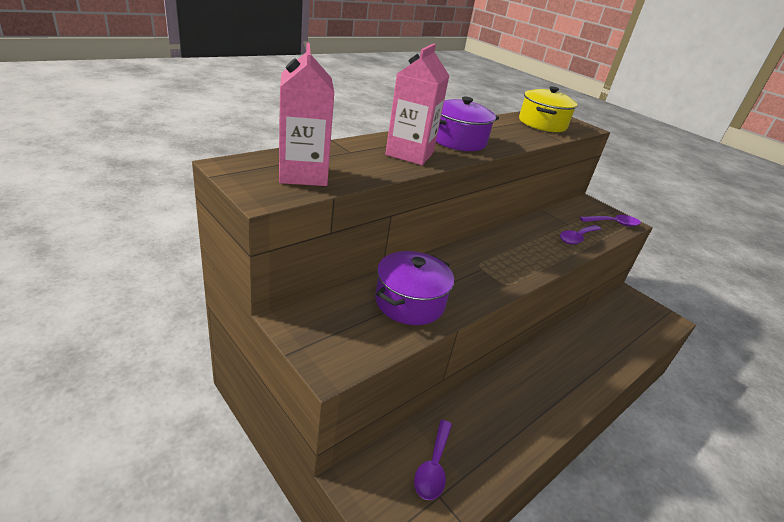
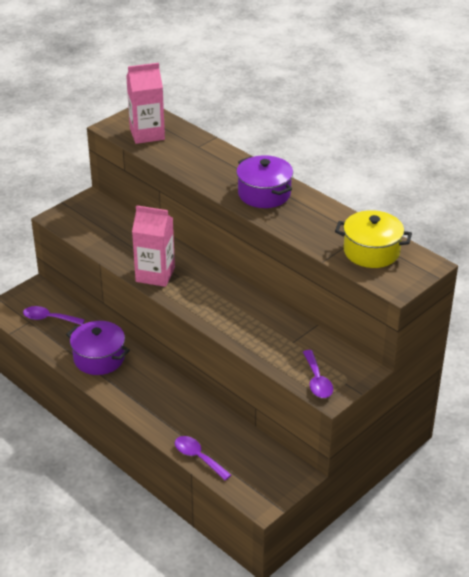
camera: 90 degrees right, 5 degrees up
purple pot [375,251,454,325] -> purple pot moved to [66,321,130,375]
pink carton [385,43,449,165] -> pink carton moved to [132,205,175,287]
purple spoon [560,225,601,245] -> purple spoon moved to [175,436,231,481]

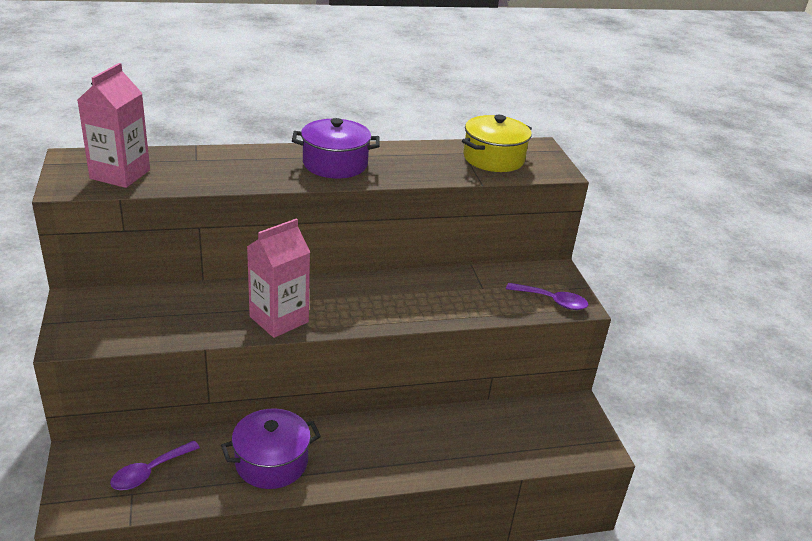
camera: 60 degrees left, 5 degrees down
purple spoon [175,436,231,481] -> none

